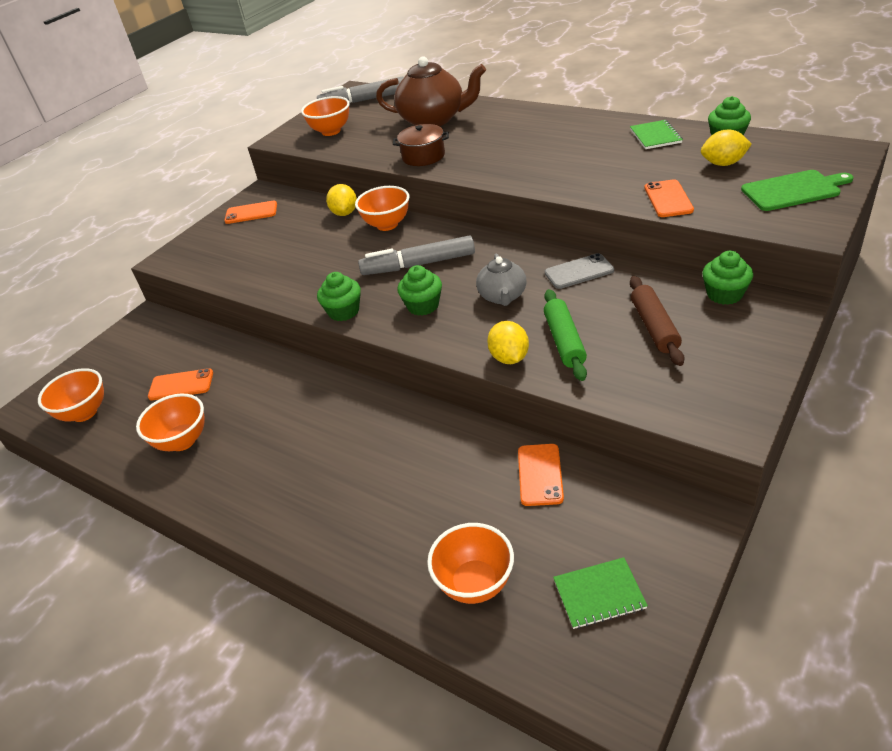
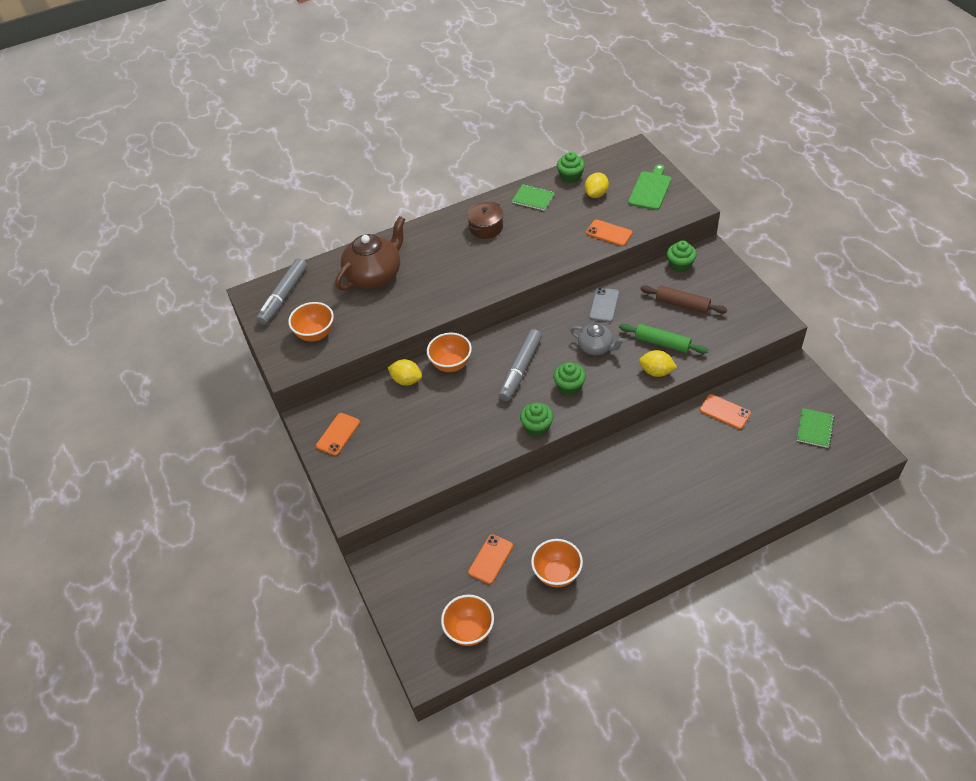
camera: 60 degrees left, 10 degrees up
brown pot [393,124,449,166] -> brown pot moved to [467,202,503,239]
orange bowl [427,523,514,604] -> none

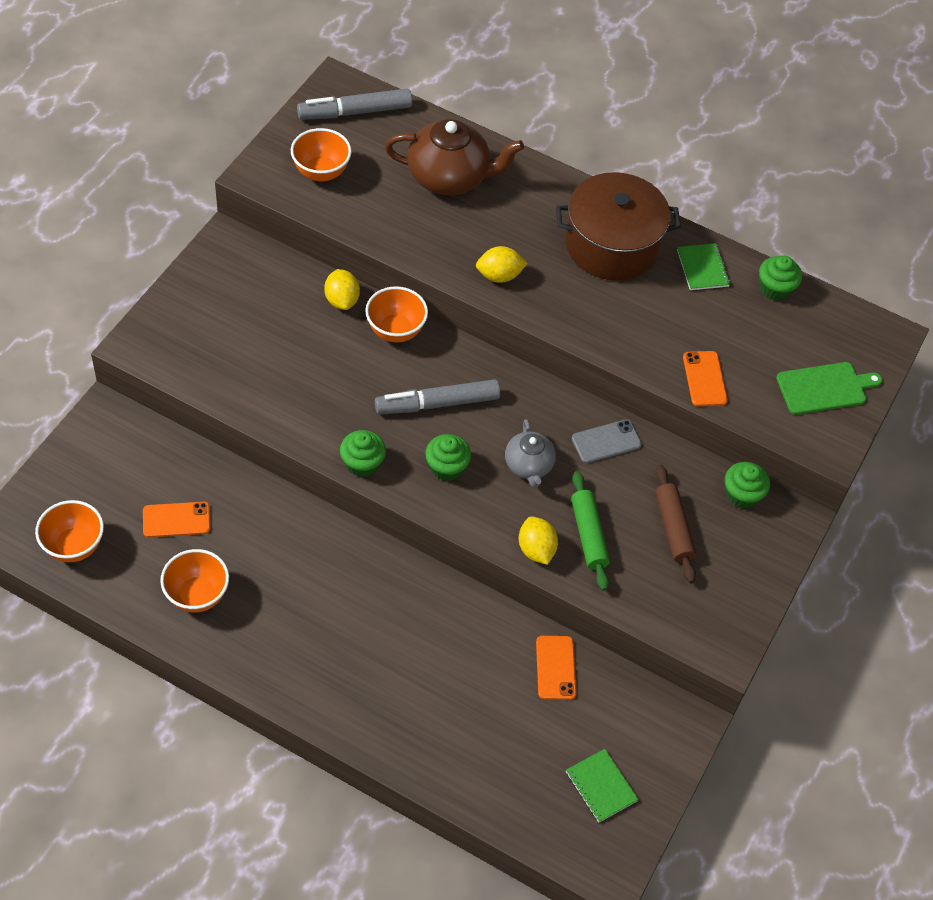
camera: 45 degrees right, 5 degrees up
orange phone [316,413,360,456] -> none
brown pot [467,202,503,239] -> brown pot [556,172,681,281], size x1.91
yellow lemon [585,173,609,198] -> yellow lemon moved to [476,246,528,283]
green notebook [797,408,835,448] -> green notebook turned 75 degrees clockwise [566,749,639,822]

